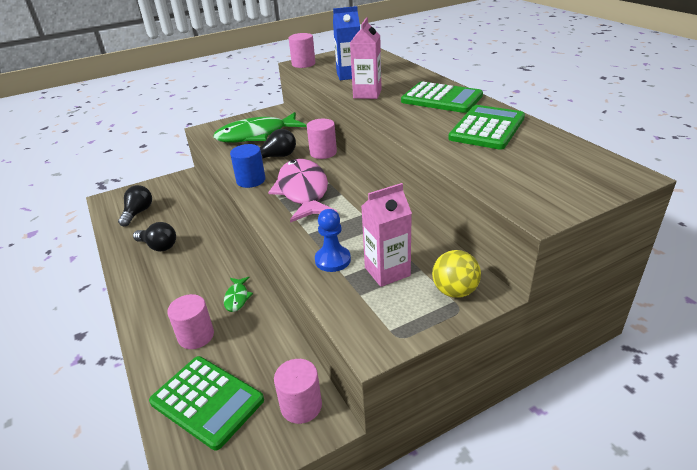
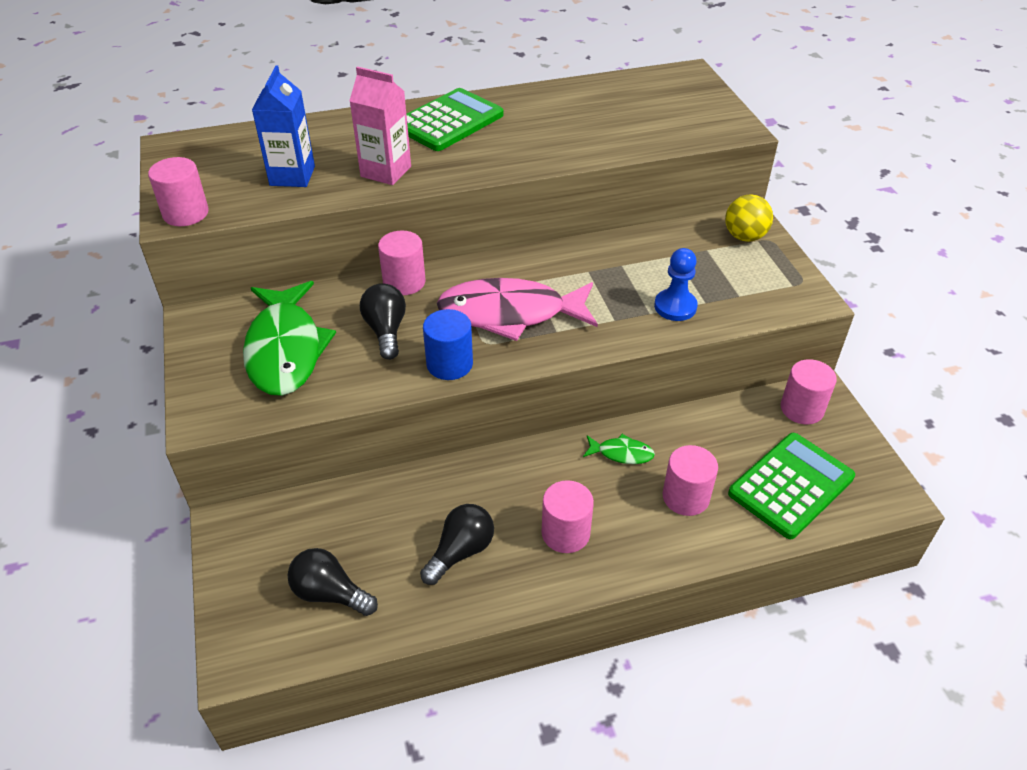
camera: 80 degrees left, 10 degrees up
pink carton [361,183,412,287] -> none
green calculator [448,105,525,150] -> none
none -> pink cylinder [542,480,594,553]

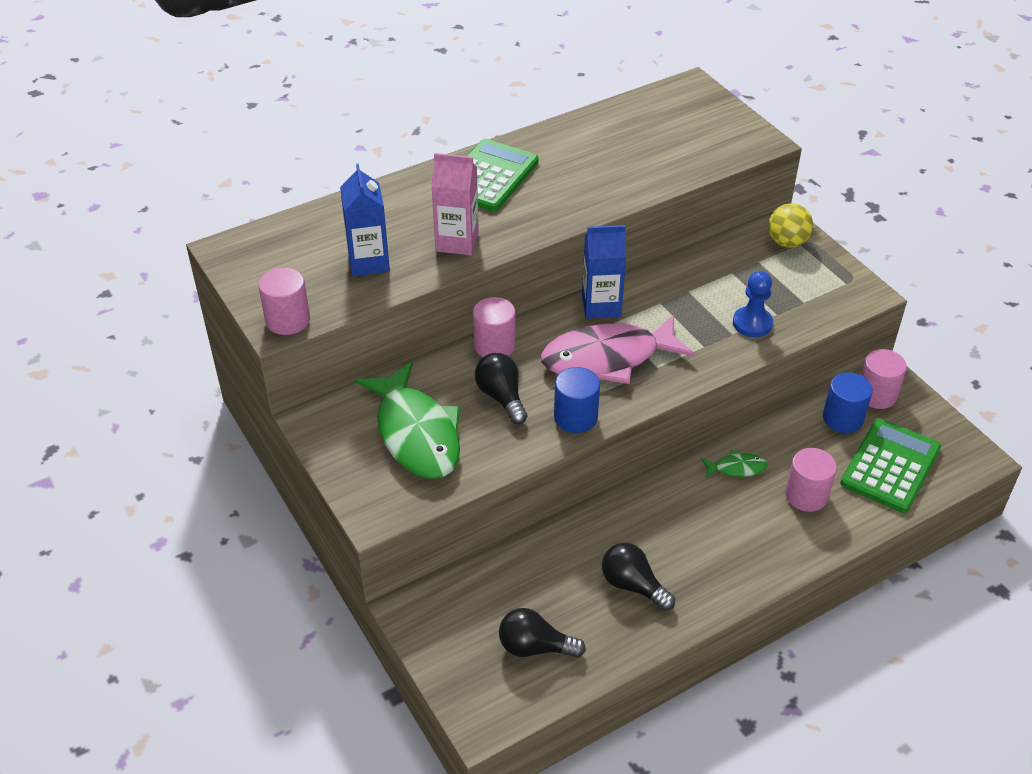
camera: 15 degrees left, 0 degrees up
black light bulb [420,504,494,585] -> black light bulb turned 75 degrees counterclockwise [602,542,675,611]
pink cylinder [542,480,594,553] -> none
none -> blue carton [582,225,626,319]
none -> blue cylinder [823,372,873,433]

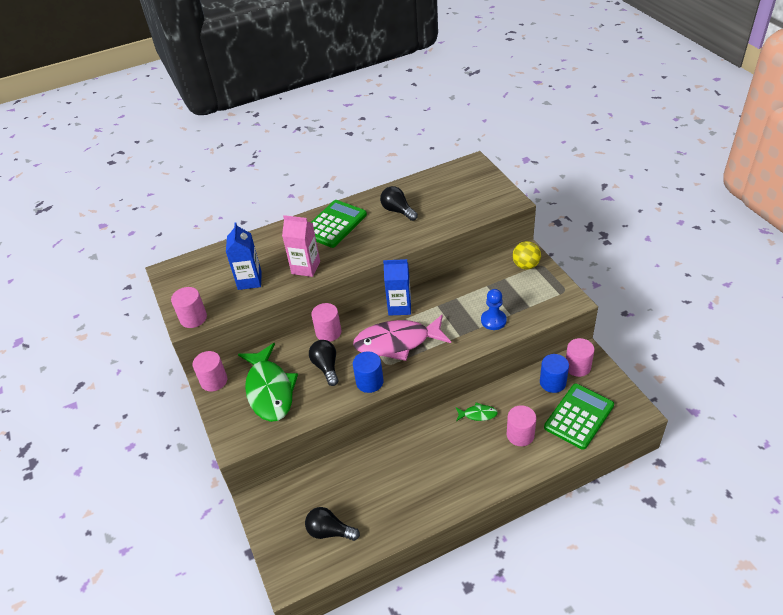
camera: 10 degrees right, 0 degrees up
black light bulb [602,542,675,611] -> black light bulb moved to [380,186,418,221]
none -> pink cylinder [193,351,227,392]

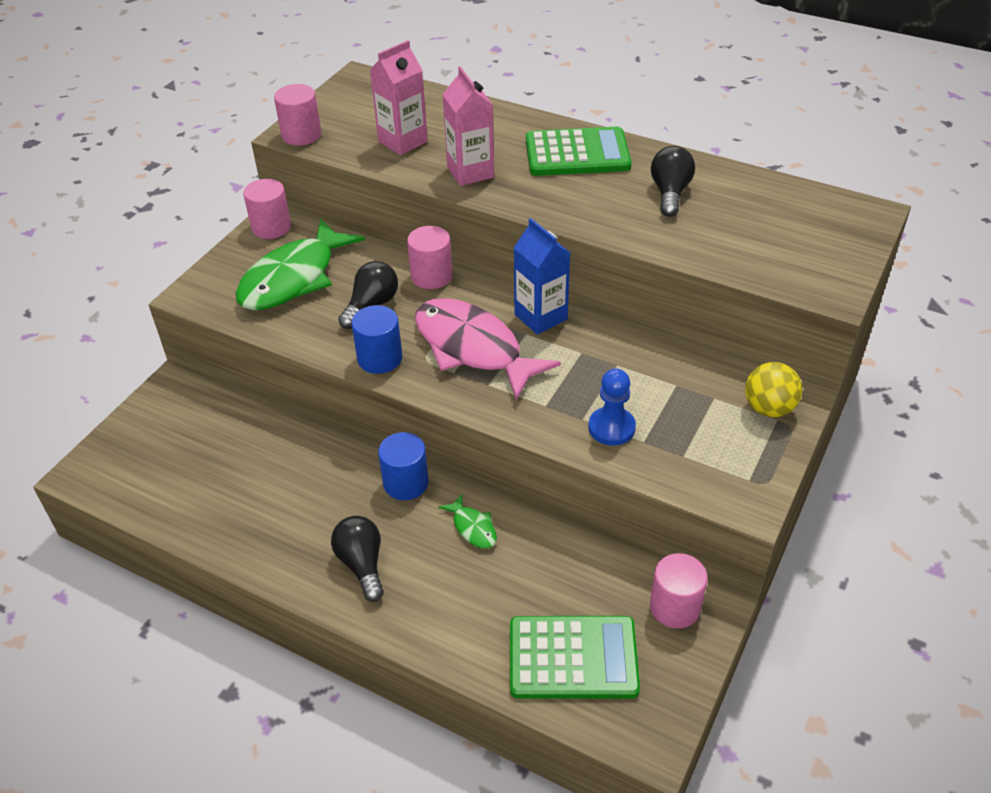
camera: 50 degrees right, 0 degrees up
blue carton [226,222,262,290] -> pink carton [370,40,428,155]
black light bulb [305,507,360,541] -> black light bulb moved to [331,516,384,602]
pink cylinder [507,405,536,446] -> none
blue cylinder [540,354,569,393] -> blue cylinder moved to [378,432,429,500]

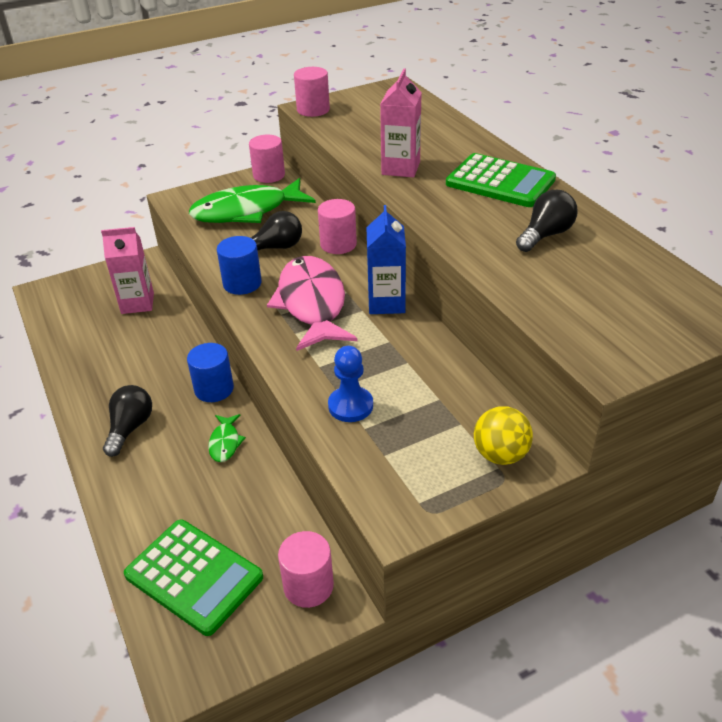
camera: 35 degrees right, 5 degrees down
pink carton [370,40,428,155] -> pink carton moved to [101,227,154,314]

